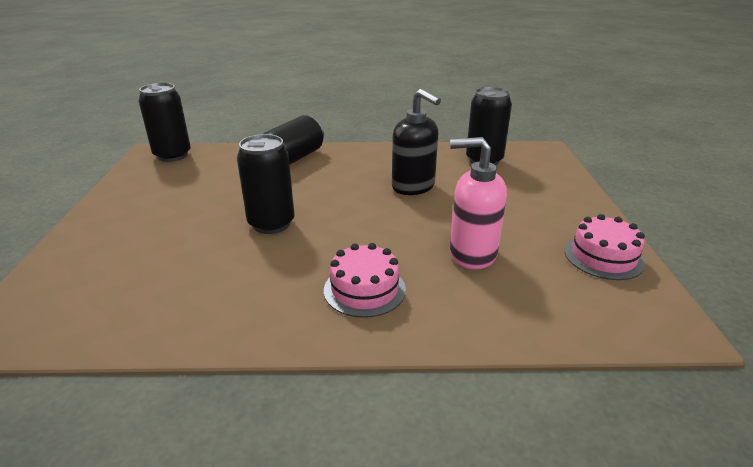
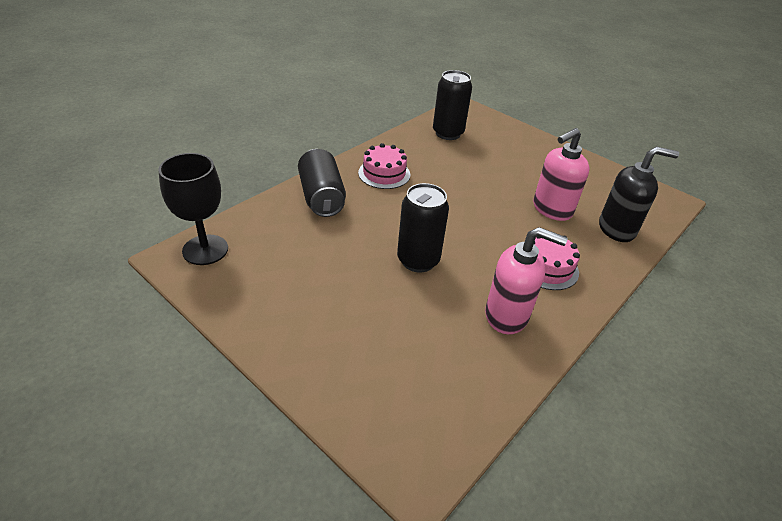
camera: 50 degrees left, 10 degrees up
black can [139,83,191,162] -> black goblet [158,153,228,265]
black soap dispenser [392,88,441,195] -> black soap dispenser moved to [599,146,679,242]
pink cake [565,214,645,280] -> pink cake moved to [358,143,410,189]
none -> pink soap dispenser [485,227,568,334]

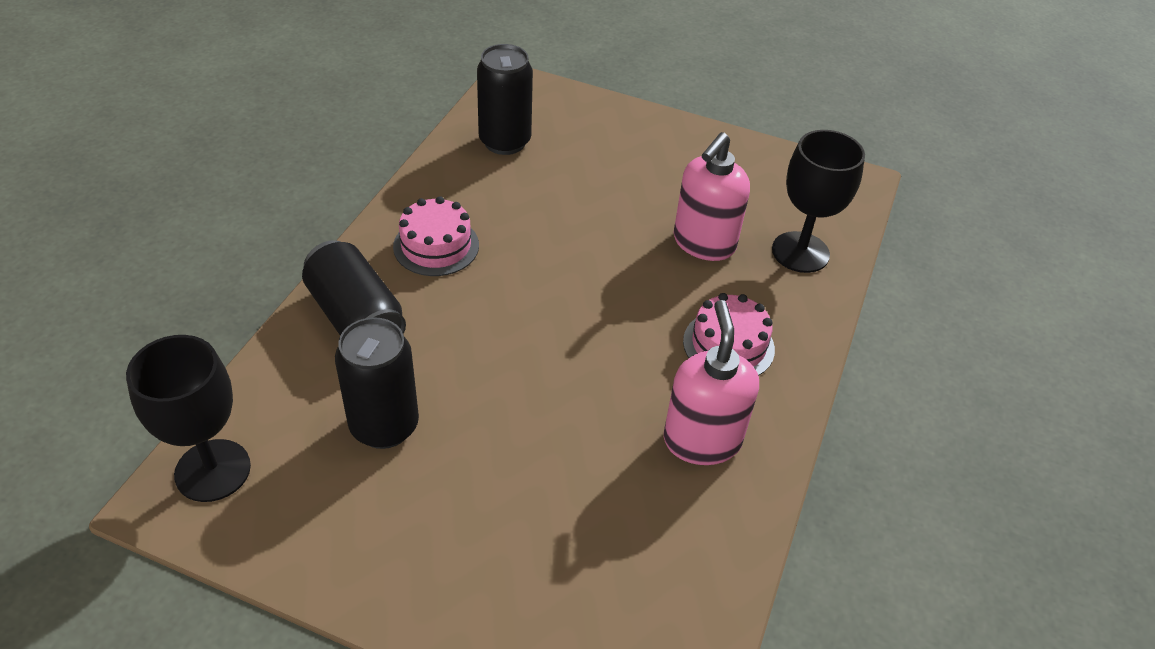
camera: 20 degrees left, 5 degrees up
black can [397,183,449,273] -> black can moved to [335,317,419,449]
pink soap dispenser [485,227,568,334] -> pink soap dispenser turned 90 degrees counterclockwise [664,300,759,465]
black soap dispenser [599,146,679,242] -> black goblet [772,130,865,273]

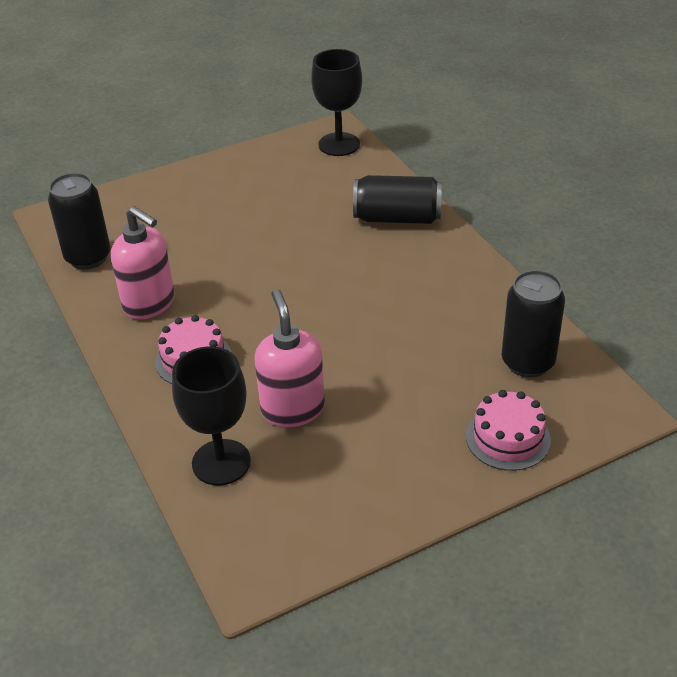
camera: 135 degrees right, 5 degrees down
black can [335,317,419,449] -> black can moved to [48,173,110,270]
pink cake [393,196,479,276] -> pink cake moved to [466,390,551,471]

